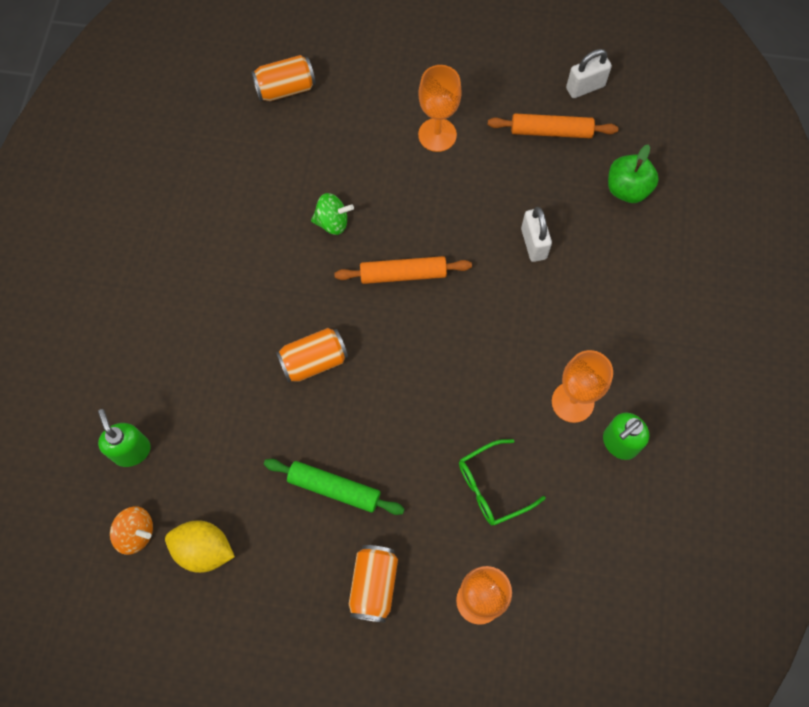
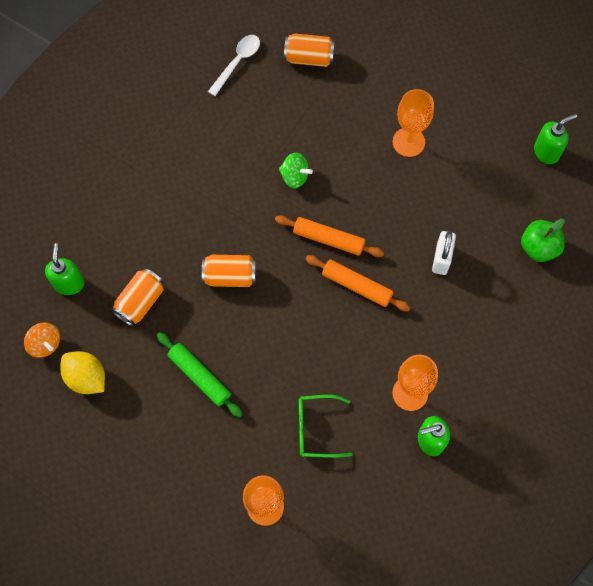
camera: 25 degrees right, 0 degrees up
orange can [349,545,398,622] -> orange can moved to [111,268,164,326]
orange rolling pin [488,113,618,138] -> orange rolling pin moved to [305,255,411,311]
white padlock [566,49,612,98] -> green soap dispenser [534,114,577,164]
none -> white spoon [208,35,260,96]

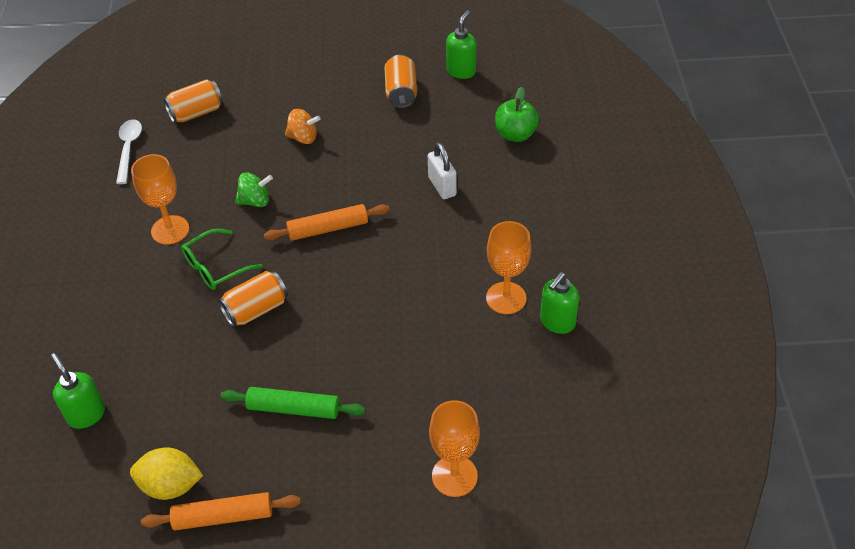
camera: 35 degrees left, 20 degrees down
orange spinning top [24,323,60,358] -> orange spinning top moved to [285,109,321,144]
orange can [111,268,164,326] -> orange can moved to [384,55,417,108]
green glasses [299,395,352,458] -> green glasses moved to [181,229,263,290]
orange rolling pin [305,255,411,311] -> orange rolling pin moved to [141,492,301,530]
orange goblet [393,89,434,157] -> orange goblet moved to [131,154,189,244]

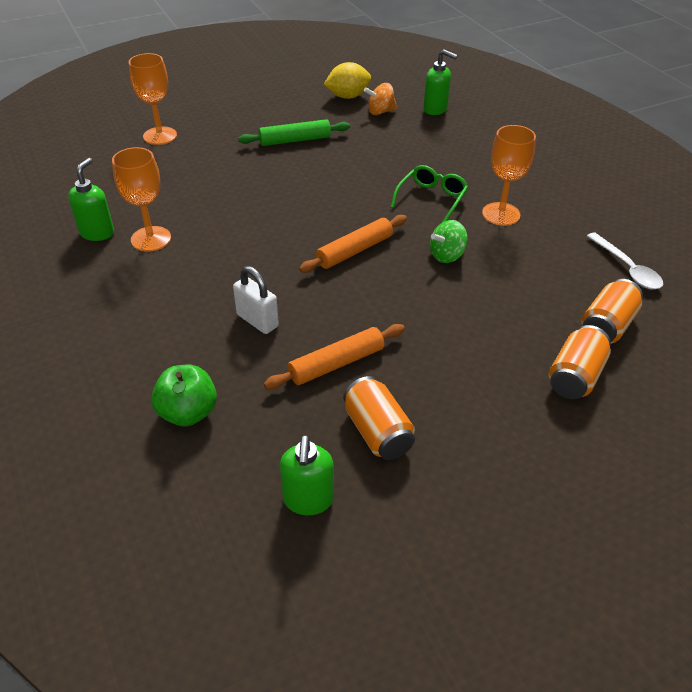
camera: 155 degrees right, 5 degrees down
orange rolling pin [141,492,301,530] -> orange rolling pin moved to [264,324,405,389]
orange can [218,271,288,327] -> orange can moved to [549,325,611,399]
orange spinning top [285,109,321,144] -> orange spinning top moved to [364,83,397,115]

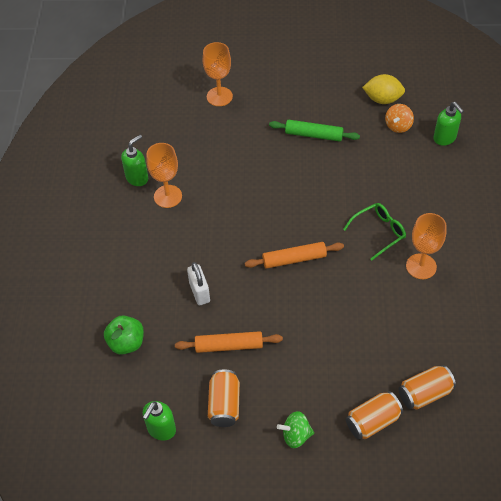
camera: 30 degrees right, 10 degrees up
orange spinning top [364,83,397,115] -> orange spinning top turned 75 degrees counterclockwise [385,104,414,133]
green spinning top [430,220,468,263] -> green spinning top moved to [277,411,314,448]
white spoon [587,232,663,289] -> none

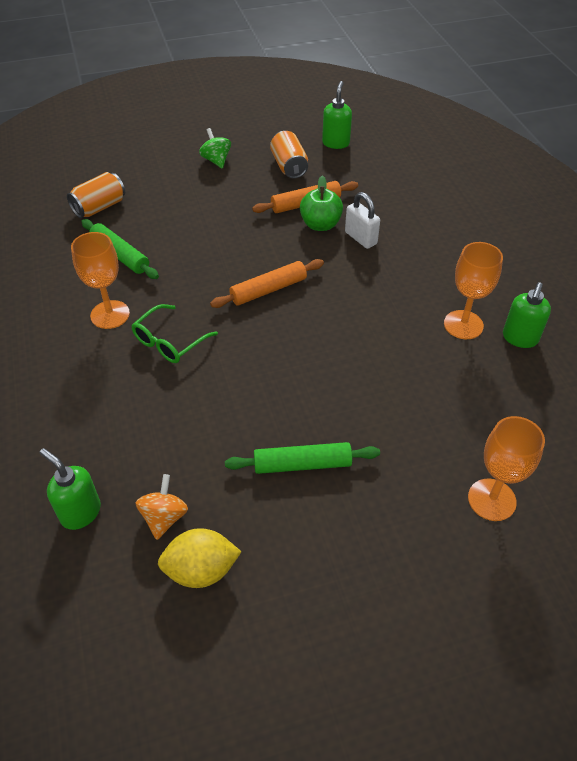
camera: 160 degrees right, 5 degrees down
green apple [104,315,144,355] -> green apple moved to [300,176,343,231]
green spinning top [277,411,314,448] -> green spinning top turned 90 degrees counterclockwise [199,128,231,169]
orange can [346,391,403,439] -> none
none -> green rolling pin [81,219,159,279]

